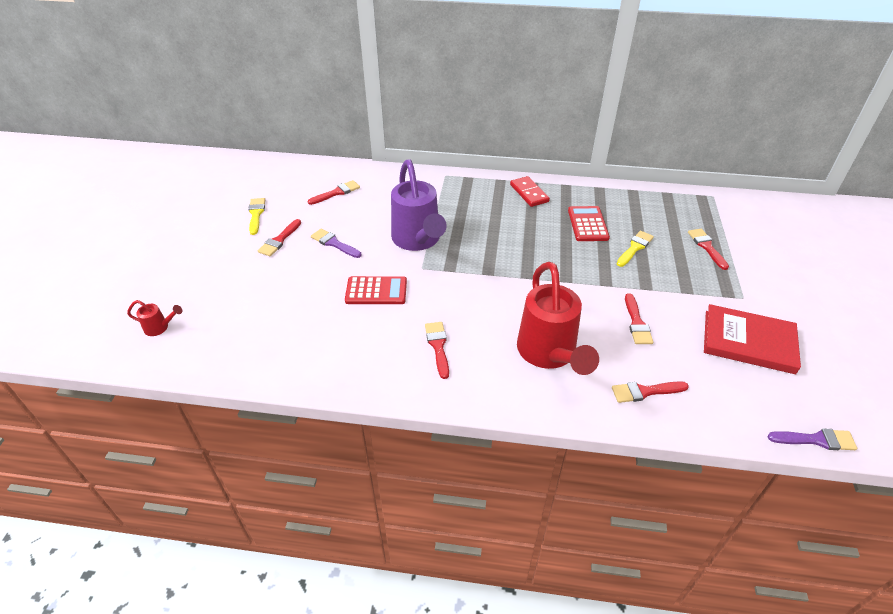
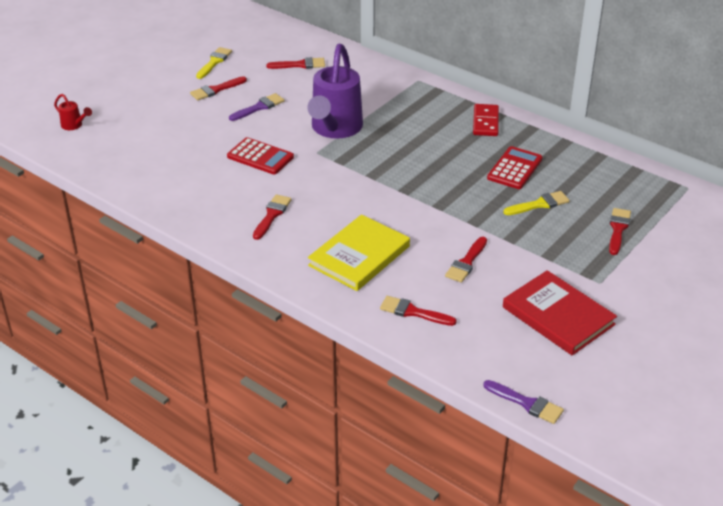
camera: 30 degrees right, 5 degrees down
purple brush [311,229,361,258] -> purple brush turned 75 degrees clockwise [229,93,284,121]
red watering can [517,262,599,375] -> yellow book [308,214,410,291]

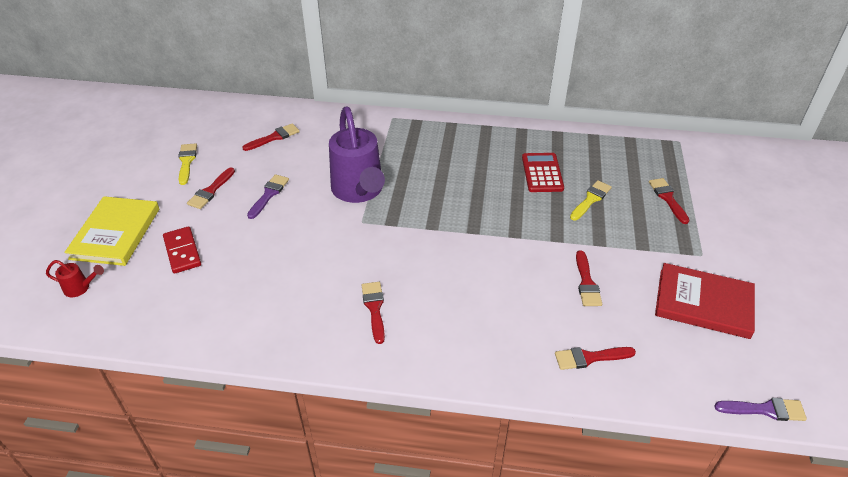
camera: 30 degrees left, 5 degrees up
red calculator [227,137,294,174] -> none
yellow book [308,214,410,291] -> yellow book moved to [64,196,159,266]
red domino [473,104,499,136] -> red domino moved to [163,226,201,274]

